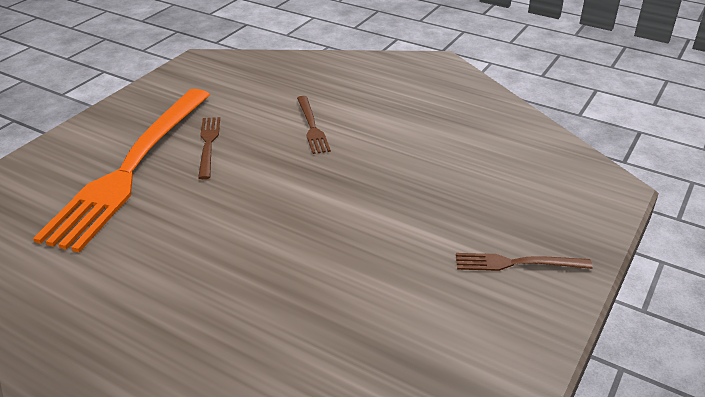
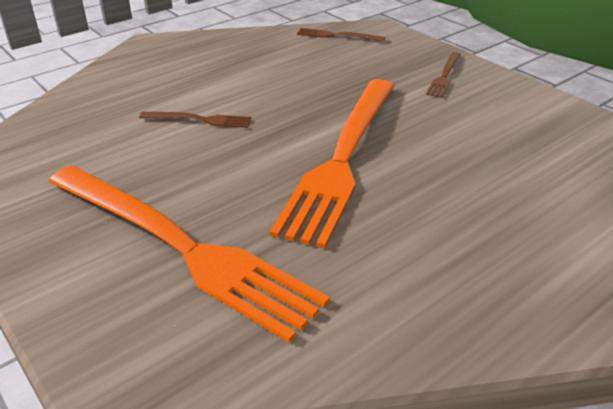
camera: 70 degrees left, 0 degrees up
brown fork [198,117,220,179] -> brown fork moved to [297,28,385,42]
none -> orange fork [270,79,394,249]

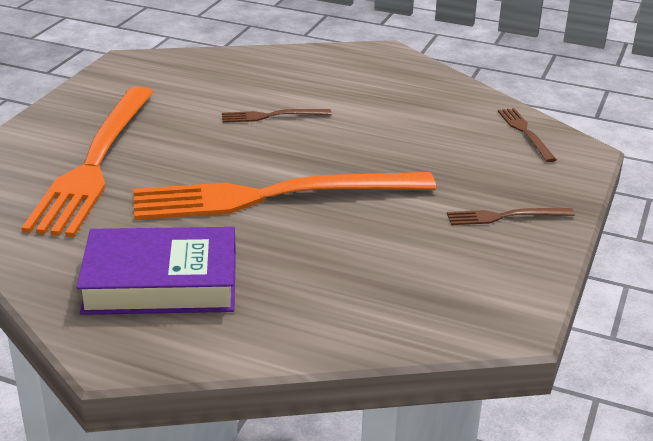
camera: 60 degrees right, 5 degrees down
brown fork [139,112,251,128] -> brown fork turned 105 degrees clockwise [222,109,332,123]
none -> purple book [76,227,236,315]

